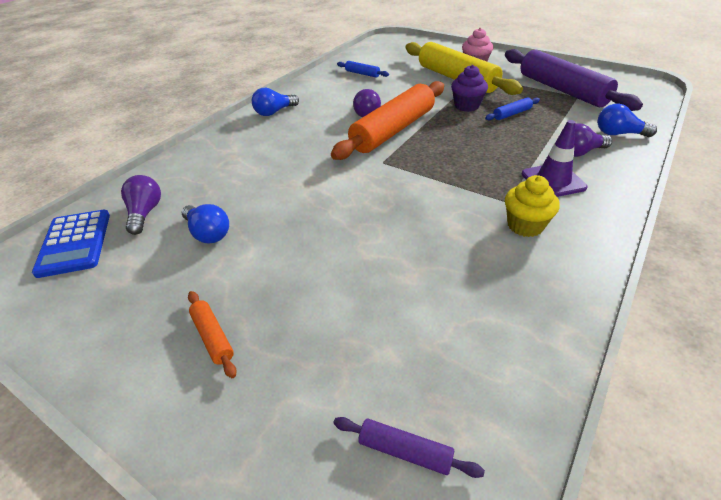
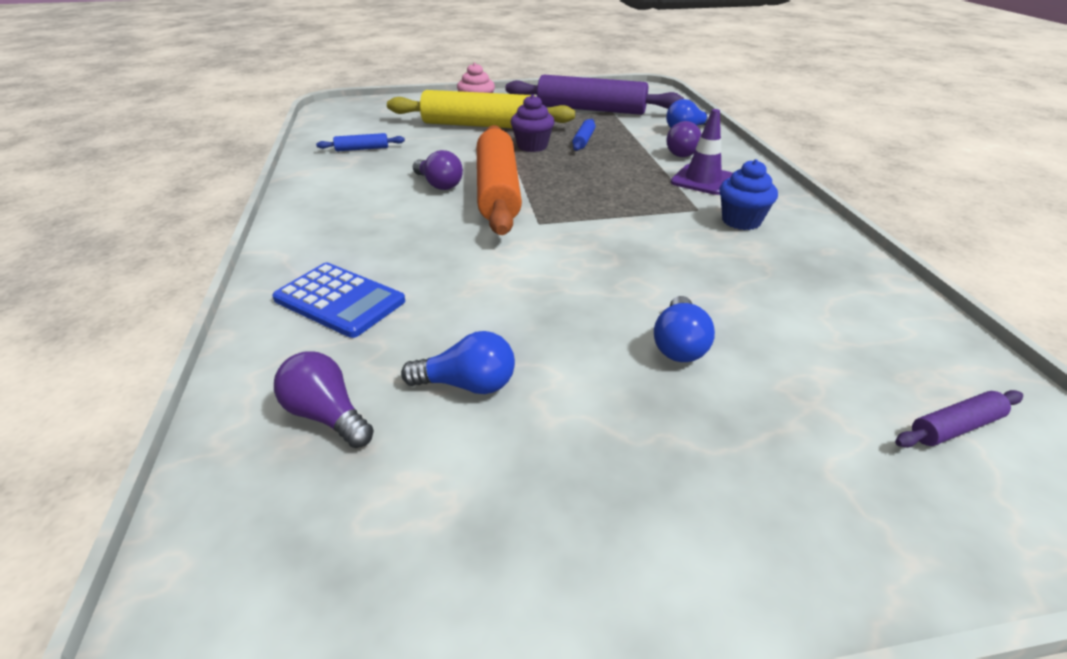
camera: 45 degrees left, 5 degrees down
blue calculator [32,210,110,278] -> blue calculator moved to [272,263,405,338]
orange rolling pin [188,291,237,378] -> none
blue light bulb [252,88,299,116] -> blue light bulb moved to [654,296,715,362]
yellow cupcake [505,175,560,237] -> blue cupcake [719,159,778,230]

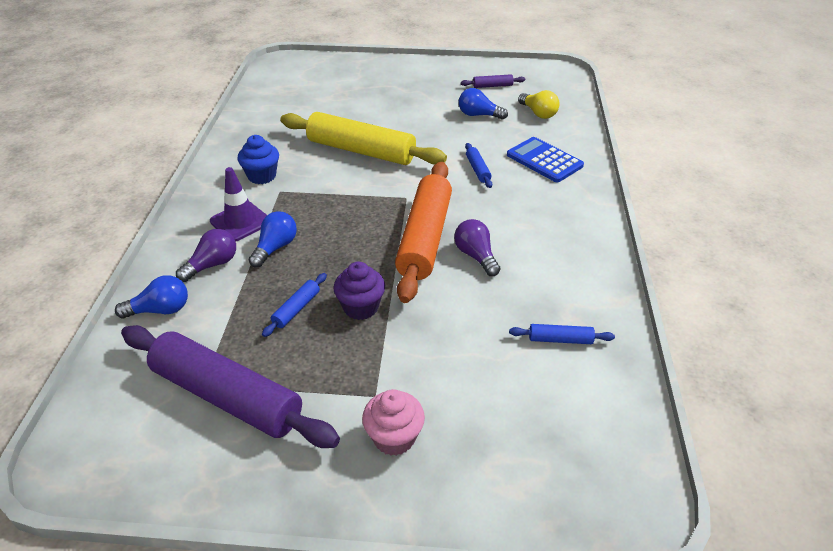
camera: 165 degrees left, 5 degrees up
purple light bulb [274,351,374,448] -> yellow light bulb [518,90,560,119]
yellow rolling pin [387,90,575,128] -> yellow rolling pin moved to [280,112,447,165]
blue light bulb [654,296,715,362] -> blue light bulb moved to [249,211,297,268]
purple rolling pin [895,390,1023,448] -> purple rolling pin moved to [461,74,525,88]
none -> blue rolling pin [465,143,492,188]

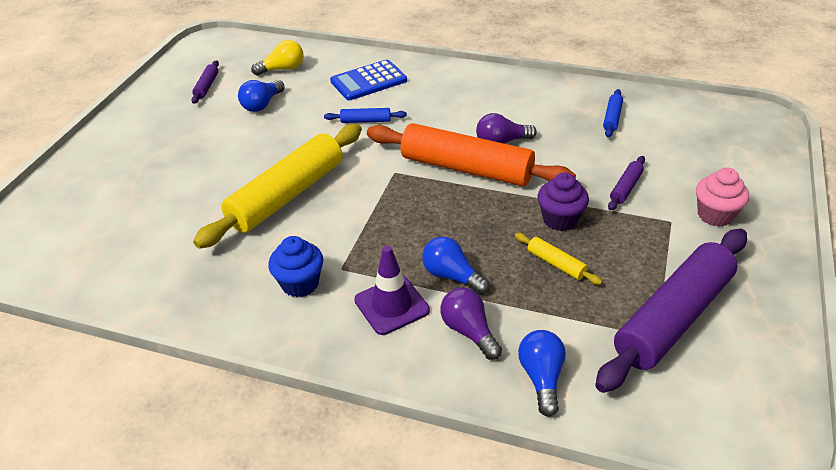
camera: 75 degrees left, 0 degrees up
blue rolling pin [262,273,327,337] -> yellow rolling pin [515,233,603,285]
none -> purple rolling pin [608,156,645,211]

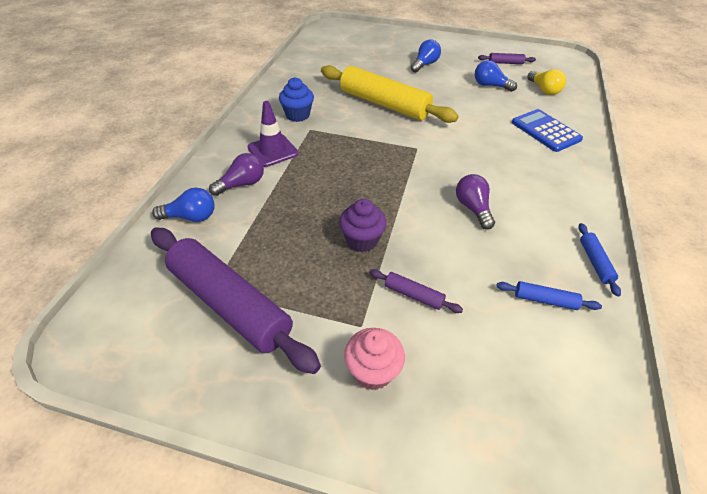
camera: 85 degrees right, 5 degrees up
blue rolling pin [324,108,407,123] -> blue rolling pin moved to [578,223,621,297]
orange rolling pin [367,123,576,186] -> none
blue light bulb [422,237,489,295] -> blue light bulb moved to [411,39,441,72]
yellow rolling pin [515,233,603,285] -> none

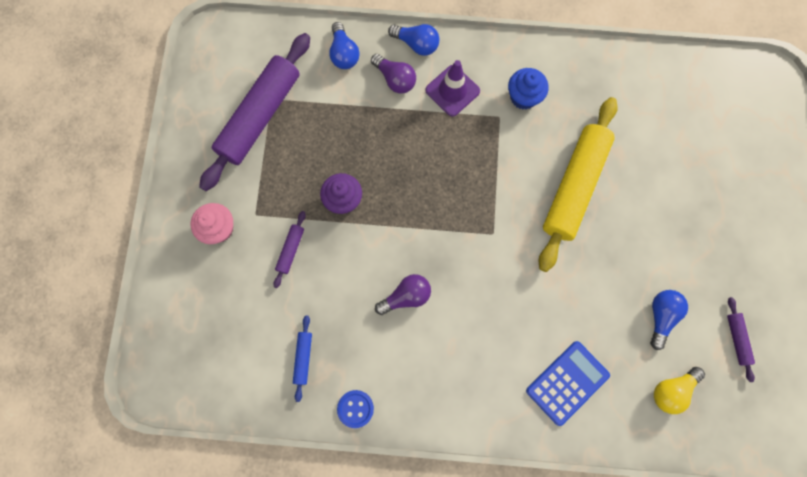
camera: 80 degrees right, 30 degrees up
blue light bulb [411,39,441,72] -> blue light bulb moved to [388,24,439,56]
blue rolling pin [578,223,621,297] -> blue button [337,390,374,428]

